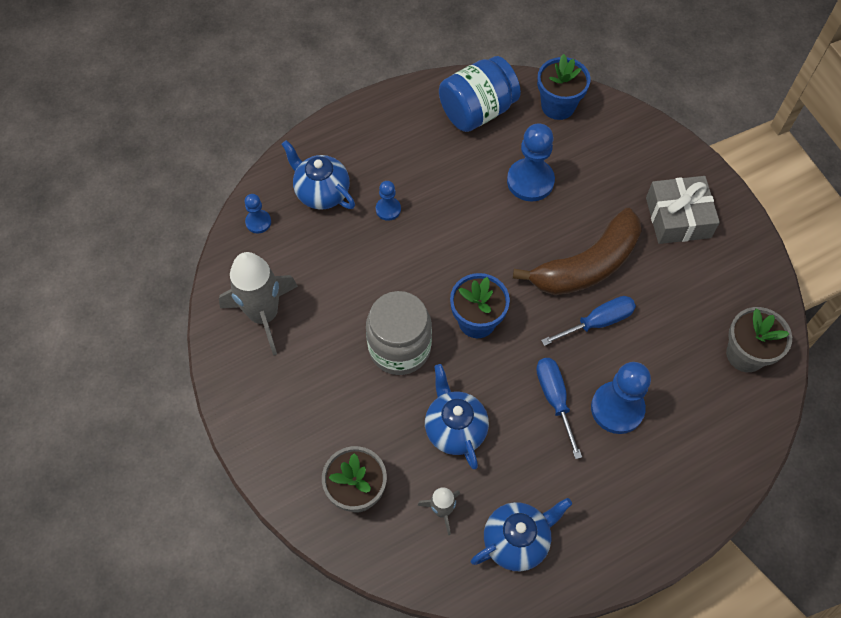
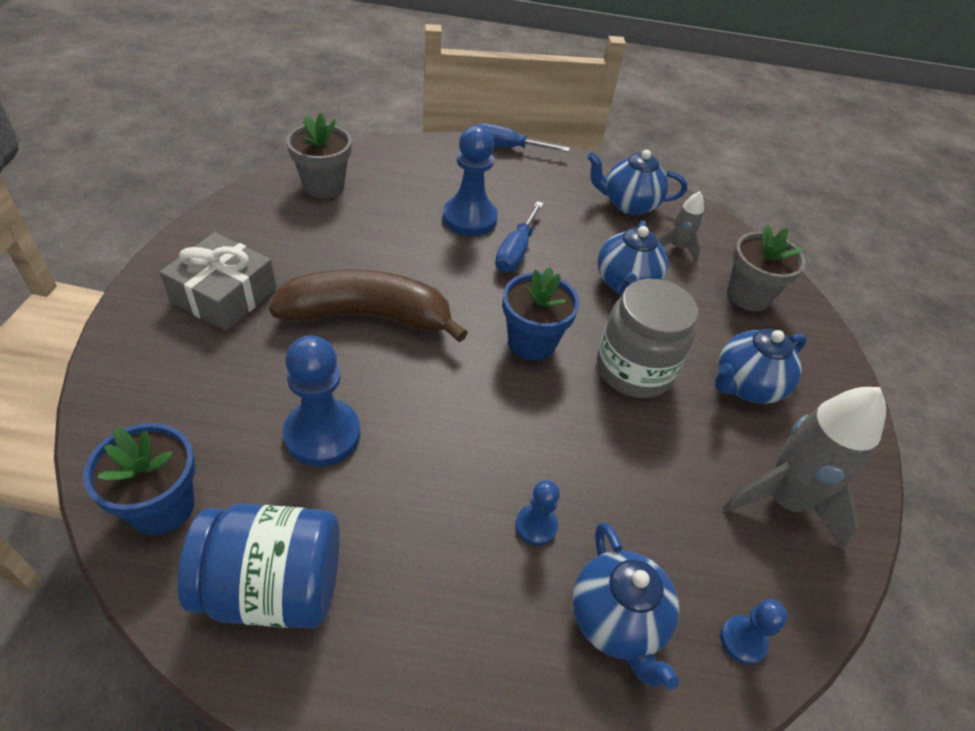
camera: 150 degrees left, 15 degrees down
blue screwdriver [541,296,636,346] -> blue screwdriver moved to [475,123,570,152]
none -> blue teapot [715,329,807,404]

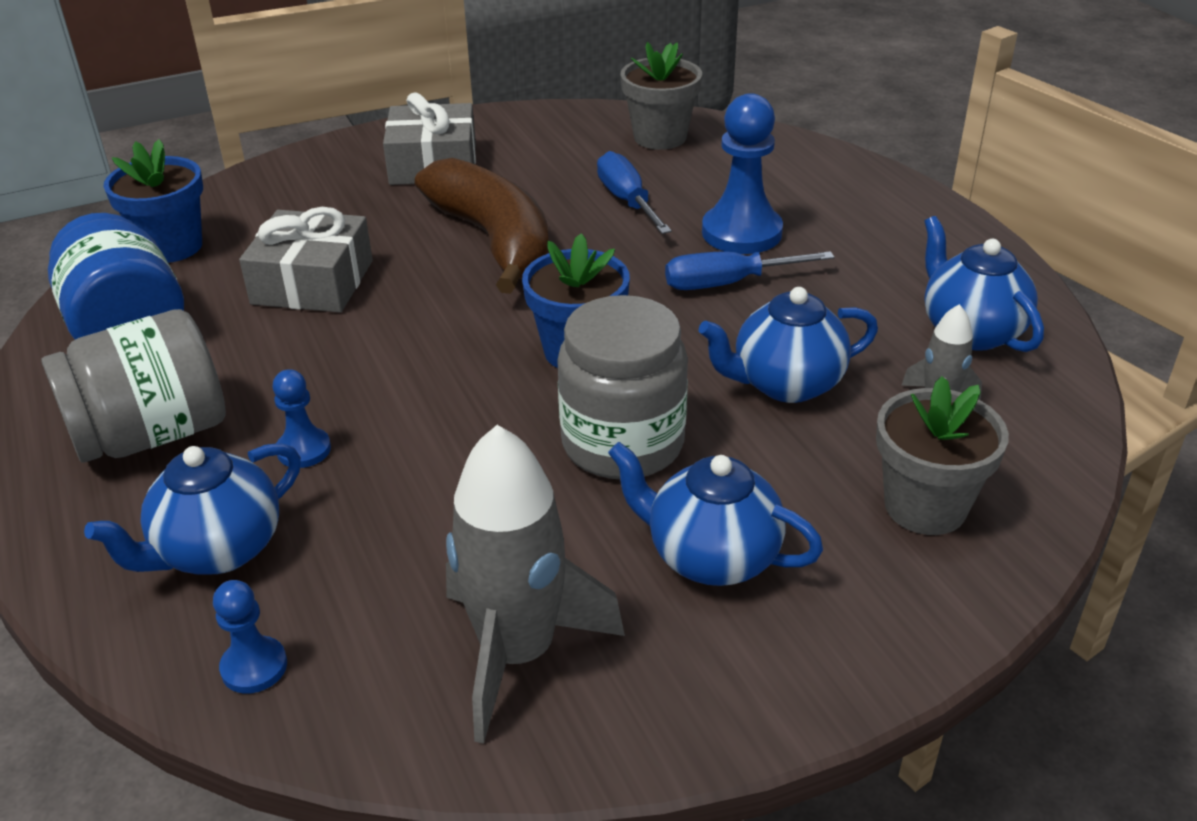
camera: 65 degrees right, 10 degrees down
blue pawn [283,335,360,467] -> grey gift [239,207,373,313]
blue screwdriver [475,123,570,152] -> blue screwdriver moved to [597,151,672,234]
none -> grey jar [41,309,226,463]

